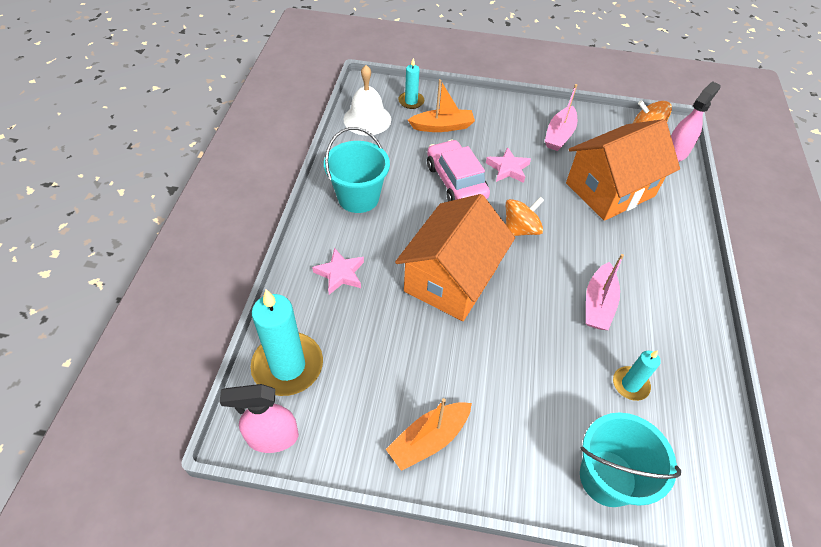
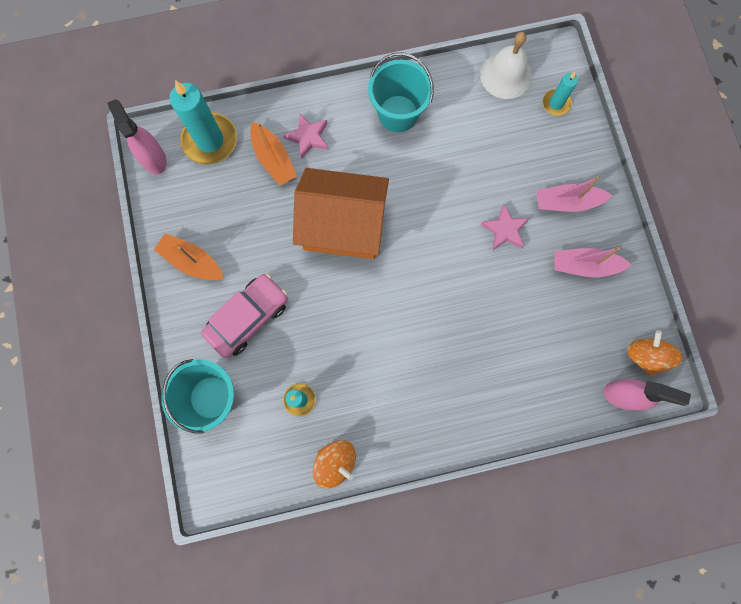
camera: 70 degrees right, 25 degrees up
orange boat [408,79,475,132] -> orange boat moved to [250,122,297,186]
pink car [427,140,490,201] -> pink car moved to [201,274,288,358]
orange spinning top [506,197,544,236] -> orange spinning top moved to [313,440,356,488]
orange house [566,119,680,221] -> none
pink boat [586,254,624,330] -> pink boat moved to [536,176,613,212]

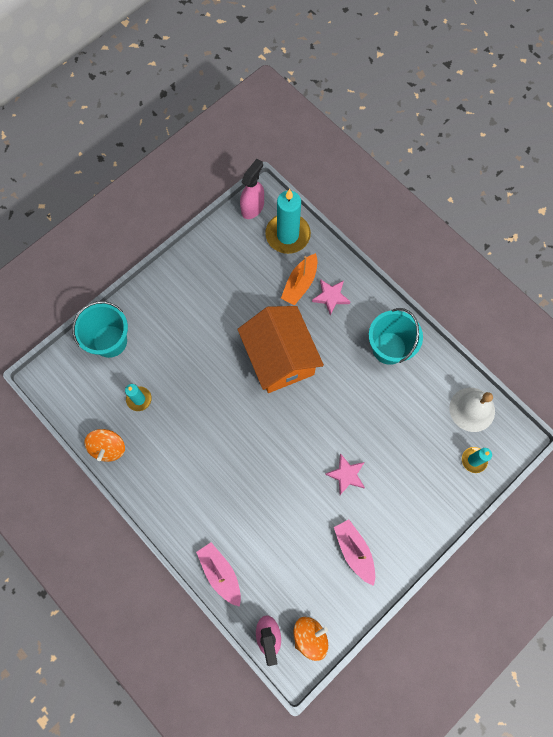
camera: 60 degrees right, 5 degrees down
orange boat [154,233,224,280] -> none
pink car [201,274,288,358] -> none
pink boat [536,176,613,212] -> pink boat moved to [196,542,241,607]

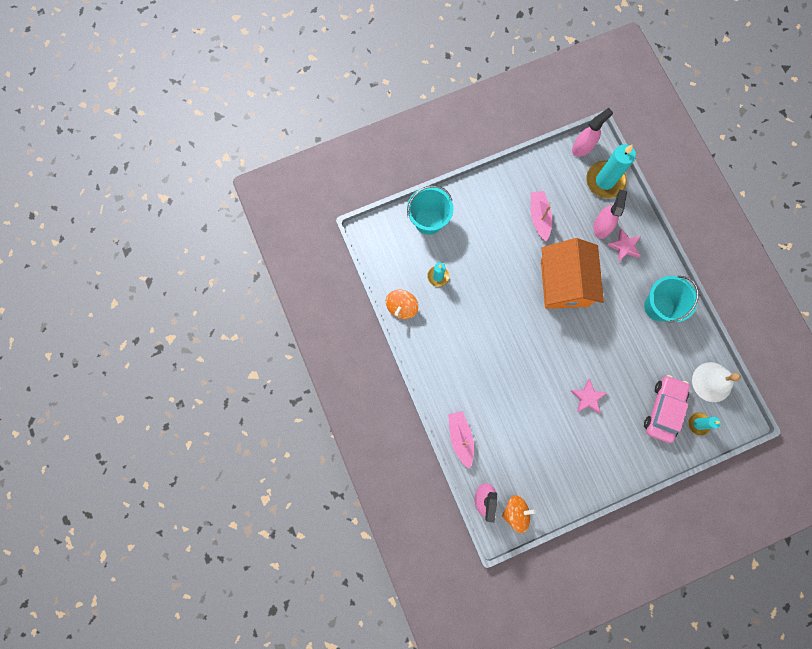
camera: 20 degrees right, 5 degrees up
orange boat [281,253,318,305] -> pink spray bottle [593,190,627,239]
pink boat [334,519,375,586] -> pink boat moved to [531,191,552,241]
none -> pink car [644,375,690,443]

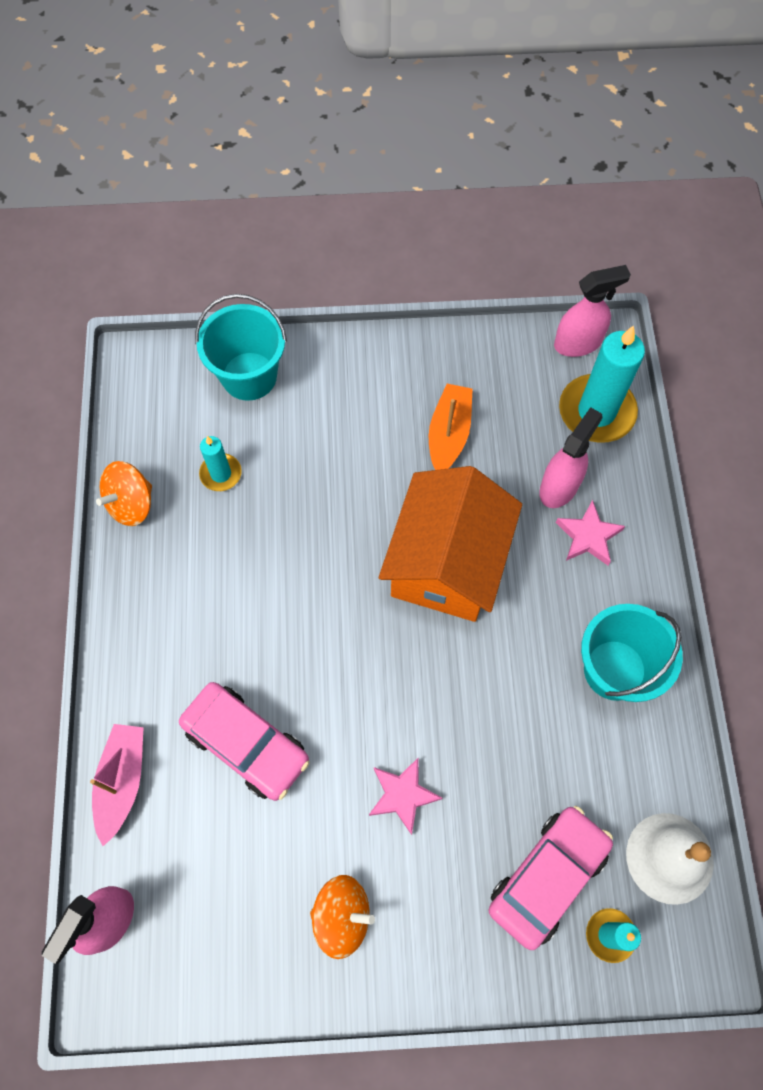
camera: 20 degrees right, 10 degrees down
orange spinning top [502,495,536,533] -> orange spinning top moved to [310,875,375,959]
pink boat [531,191,552,241] -> orange boat [429,384,473,470]
none -> pink car [179,682,310,801]

